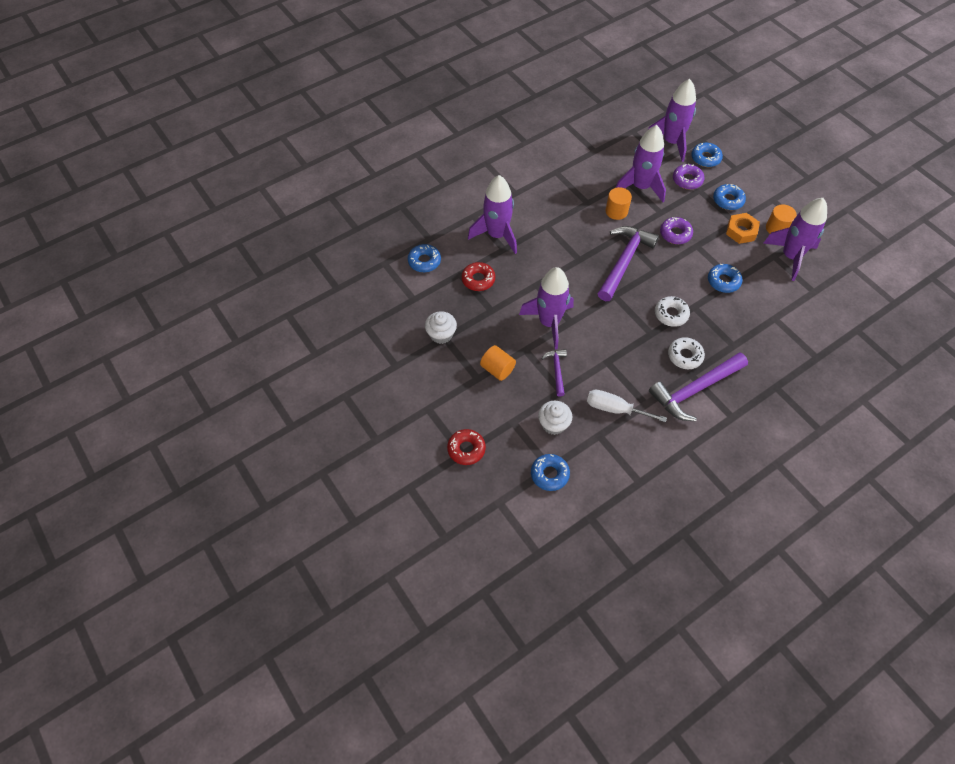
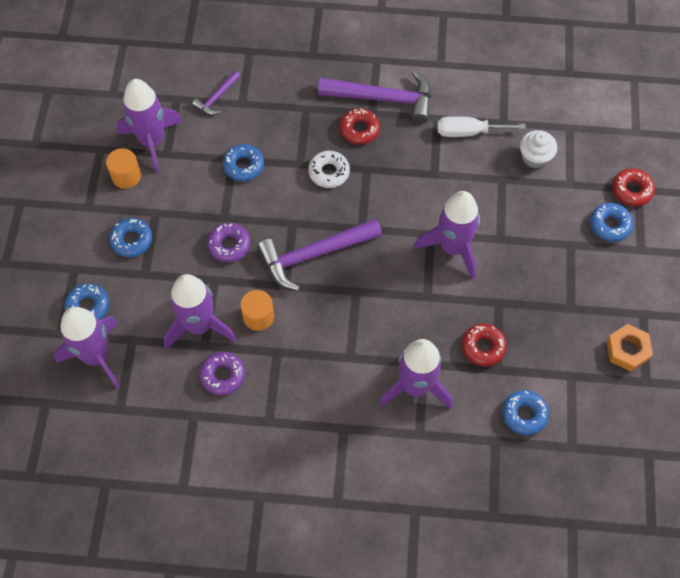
camera: 140 degrees left, 5 degrees up
white cupcake [425,311,457,344] -> none
orange cylinder [480,345,516,381] -> none
blue donut [531,454,570,491] -> blue donut moved to [590,203,633,242]
purple hammer [541,349,567,396] -> purple hammer moved to [192,70,241,115]
white screwdriver [587,390,667,422] -> white screwdriver turned 120 degrees clockwise [438,116,526,137]
white donut [668,337,705,369] -> red donut [339,108,380,145]
purple donut [673,164,704,189] -> purple donut moved to [200,352,245,395]
orange nut [726,213,760,244] -> orange nut moved to [606,324,653,371]

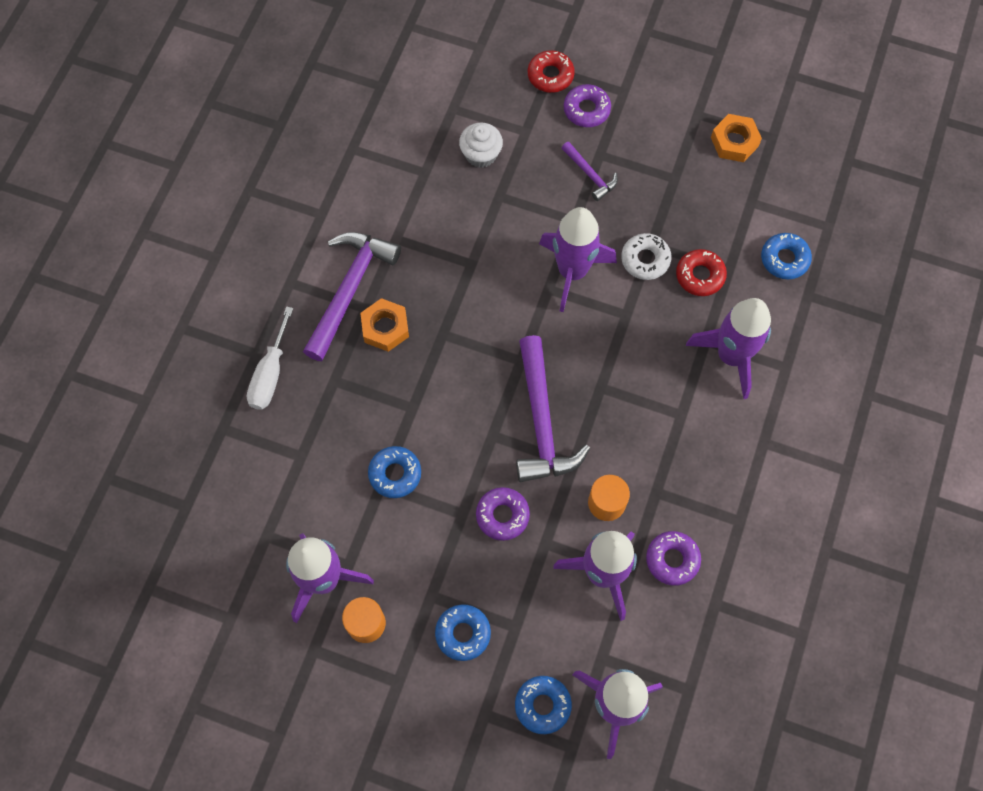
camera: 75 degrees left, 5 degrees up
purple hammer [192,70,241,115] -> purple hammer moved to [562,142,618,201]
white donut [308,151,350,188] -> white donut moved to [621,233,671,280]
red donut [339,108,380,145] -> orange nut [360,298,409,352]
white screwdriver [438,116,526,137] -> white screwdriver moved to [247,306,293,410]
blue donut [590,203,633,242] -> purple donut [564,84,611,127]

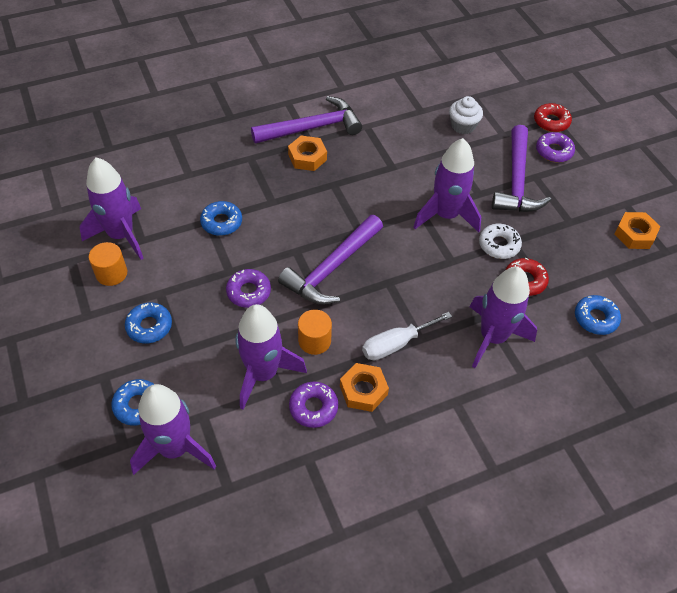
camera: 45 degrees right, 15 degrees down
white screwdriver [247,306,293,410] -> white screwdriver moved to [362,312,452,361]
purple hammer [562,142,618,201] -> purple hammer [492,125,551,212], size x1.99
none -> orange nut [340,363,389,412]

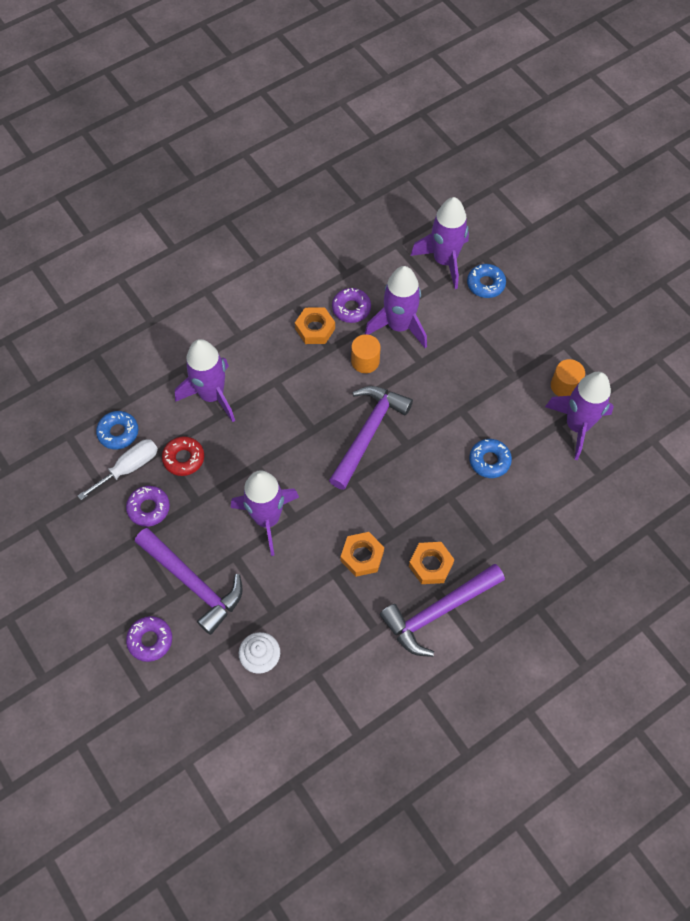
camera: 170 degrees right, 10 degrees up
blue donut [125,303,172,343] -> none
purple donut [226,269,271,308] -> purple donut moved to [126,486,170,527]
white screwdriver [362,312,452,361] -> white screwdriver moved to [78,439,158,500]
white donut [479,224,522,259] -> none
purple hammer [492,125,551,212] -> purple hammer turned 135 degrees clockwise [135,528,243,635]
red donut [534,103,572,132] -> none
orange nut [614,212,661,249] -> orange nut moved to [341,532,384,577]

